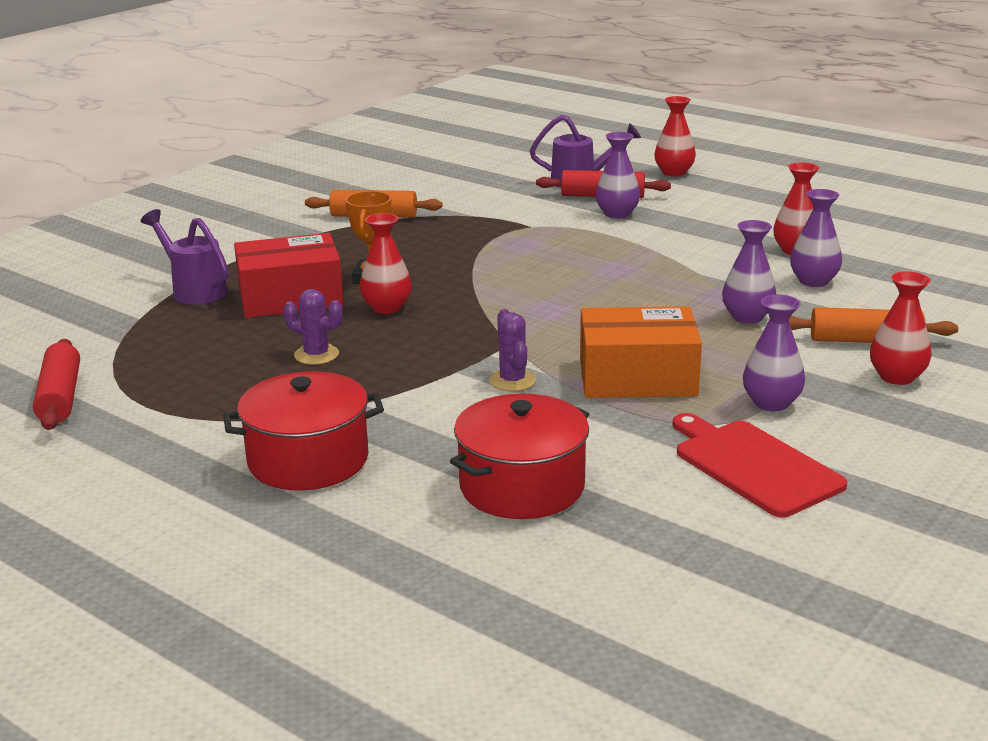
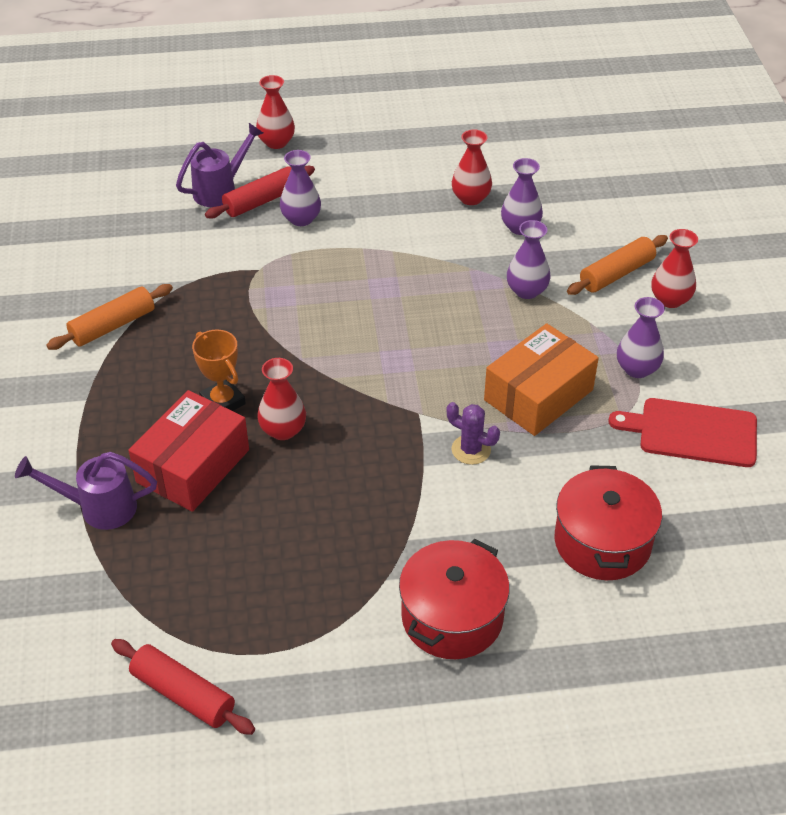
camera: 45 degrees left, 20 degrees up
purple cactus [283,289,343,365] -> none

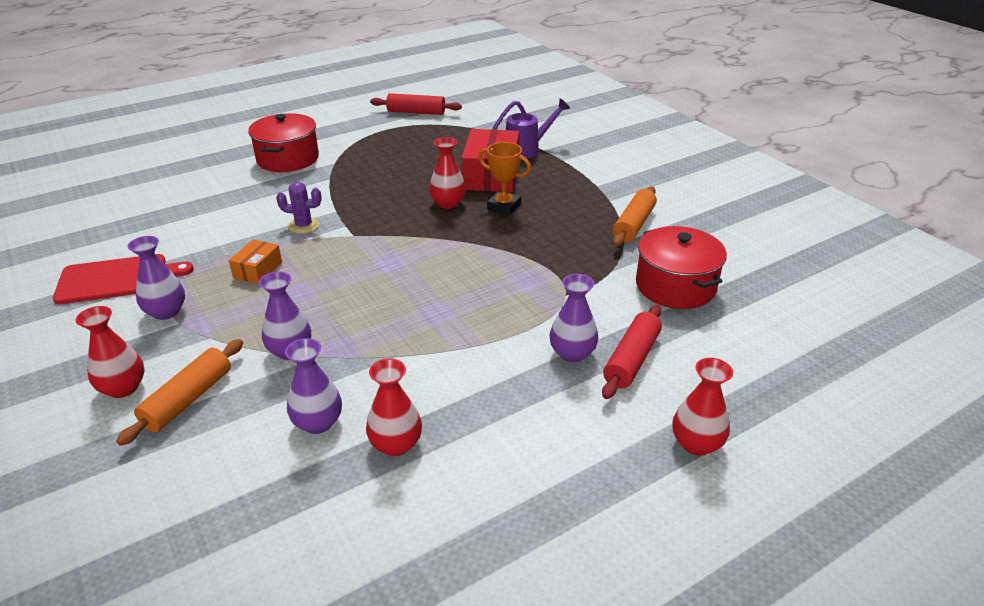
camera: 155 degrees right, 10 degrees down
purple watering can [176,123,263,207] -> none
orange box [484,323,599,436] -> orange box [229,239,282,284], size x0.51
red pot [554,465,662,580] -> red pot moved to [636,226,727,309]

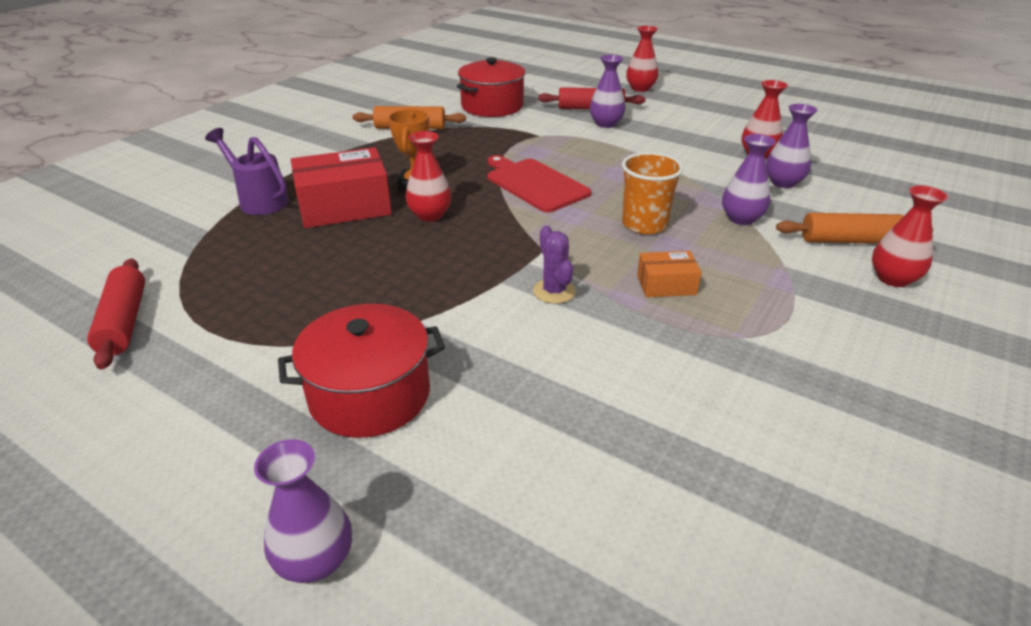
camera: 115 degrees left, 0 degrees up
red cutting board [53,254,194,304] -> red cutting board moved to [488,155,592,213]
purple vase [127,236,185,320] -> purple vase moved to [254,439,352,583]
none -> orange cup [622,152,684,234]

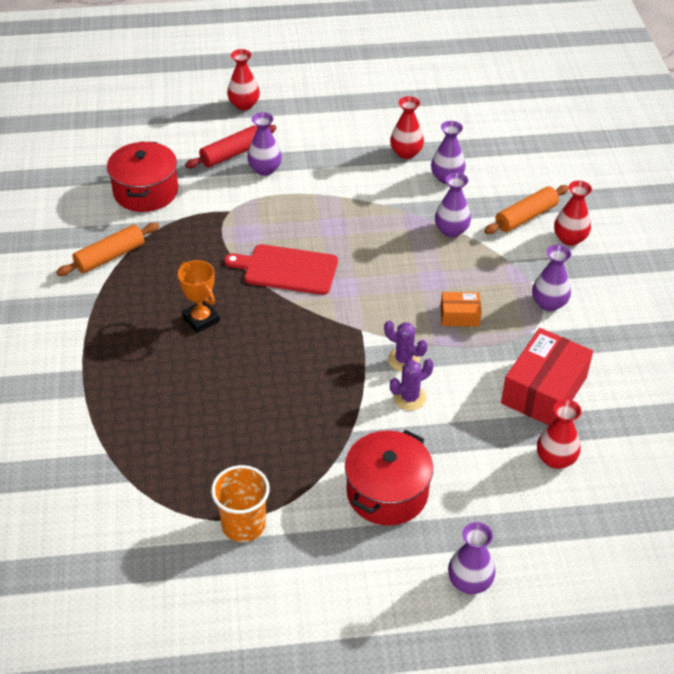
camera: 40 degrees left, 10 degrees up
red rolling pin [87,259,145,370] -> none
purple watering can [205,128,289,215] -> none
red box [291,147,392,228] -> red box moved to [501,328,593,425]
red vase [405,131,452,222] -> red vase moved to [537,399,582,469]
orange cup [622,152,684,234] -> orange cup moved to [211,465,270,542]
orange box [637,251,702,297] -> orange box turned 45 degrees clockwise [441,292,482,327]
none -> purple cactus [390,359,434,410]
none -> purple vase [532,245,572,311]

